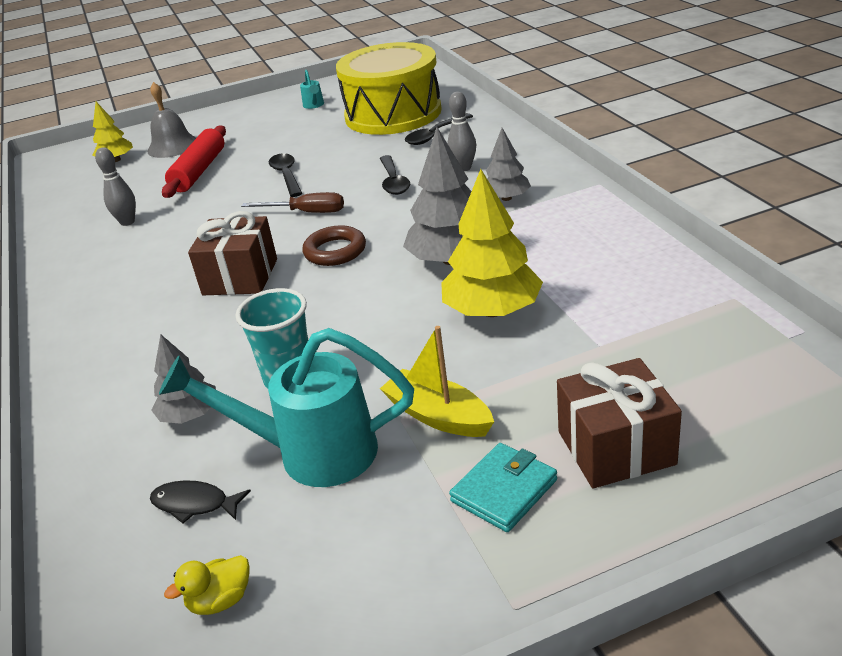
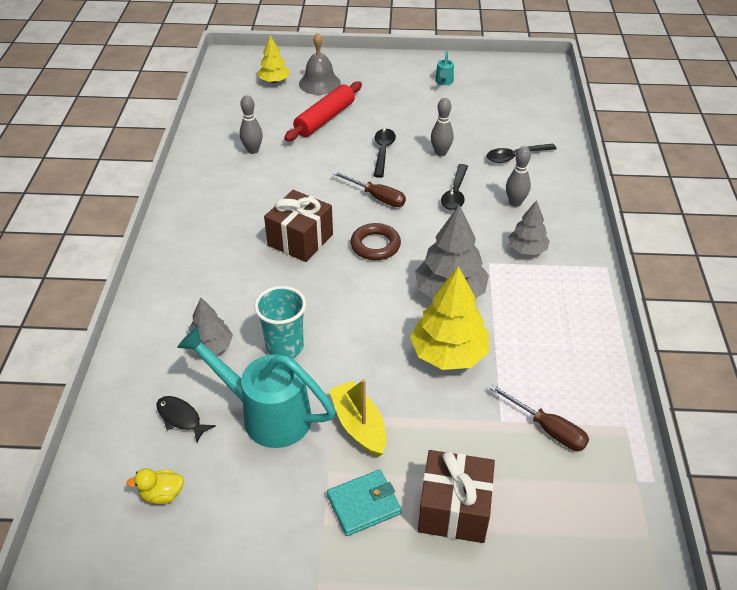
camera: 20 degrees right, 10 degrees up
yellow drum [336,42,442,135] -> none
none -> grey bowling pin [431,98,454,156]
none -> brown screwdriver [490,384,589,451]

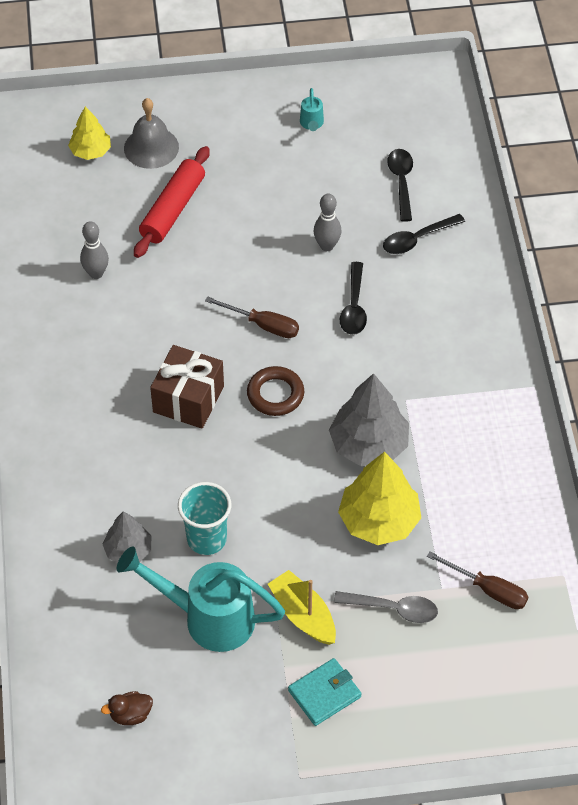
camera: 10 degrees left, 10 degrees up
yellow duck [126,468,184,504] -> brown duck [101,691,153,725]
black fish [156,396,216,442] -> none
black spoon [374,129,396,178] -> black spoon moved to [387,149,413,222]
brown gift [418,450,495,543] -> none
grey bowling pin [506,146,531,207] -> none
grey tree [508,200,550,255] -> none
none -> grey spoon [334,591,438,623]

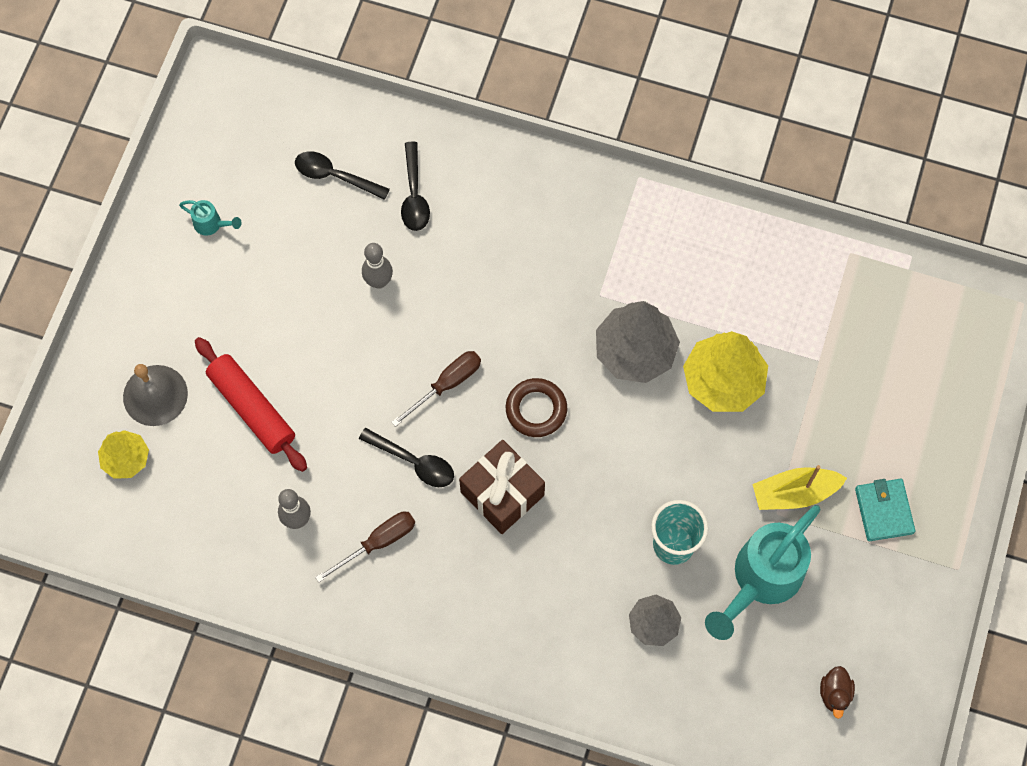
camera: 65 degrees left, 15 degrees up
grey spoon [334,591,438,623] -> none
black spoon [339,262,367,335] -> black spoon moved to [359,428,454,487]
brown screwdriver [427,552,528,609] -> brown screwdriver moved to [315,512,415,583]

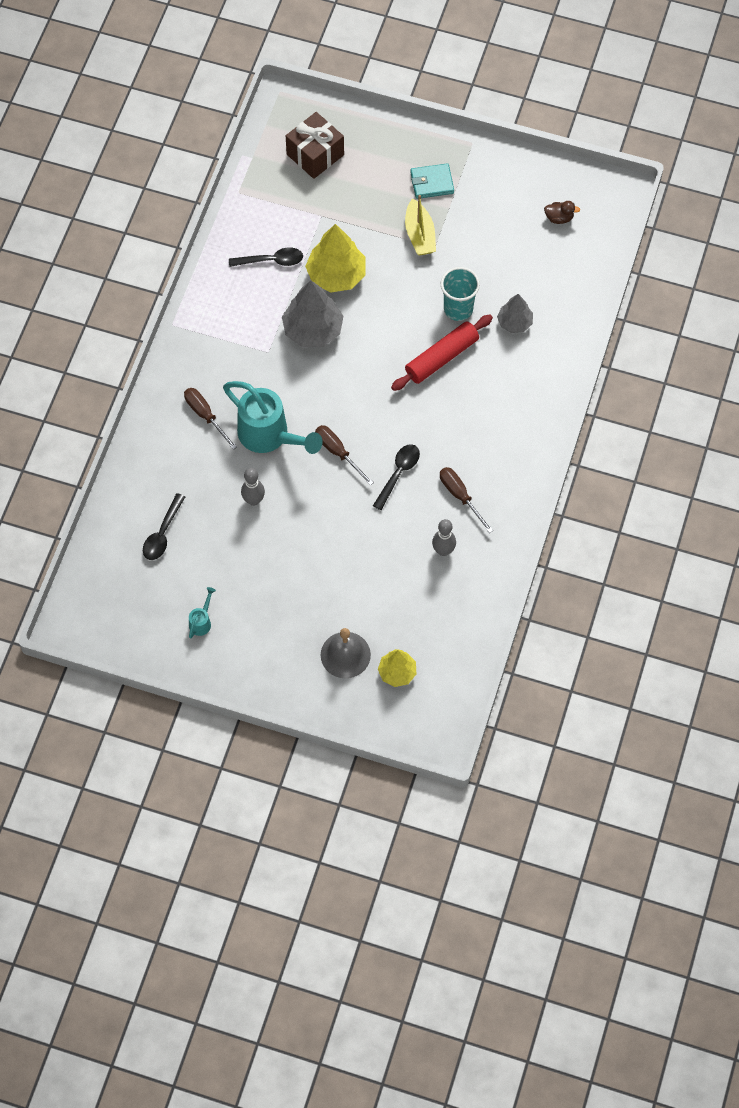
camera: 90 degrees left, 5 degrees down
red rolling pin [195,337,307,472] -> red rolling pin moved to [391,315,493,391]
black spoon [401,142,430,231] -> black spoon moved to [229,247,303,267]
brown gift [459,440,545,534] -> brown gift moved to [286,112,344,179]
brown ring [506,378,567,437] -> none
turquoise watering can [705,505,821,640] -> turquoise watering can moved to [223,381,322,454]
none -> brown screwdriver [184,388,237,450]

